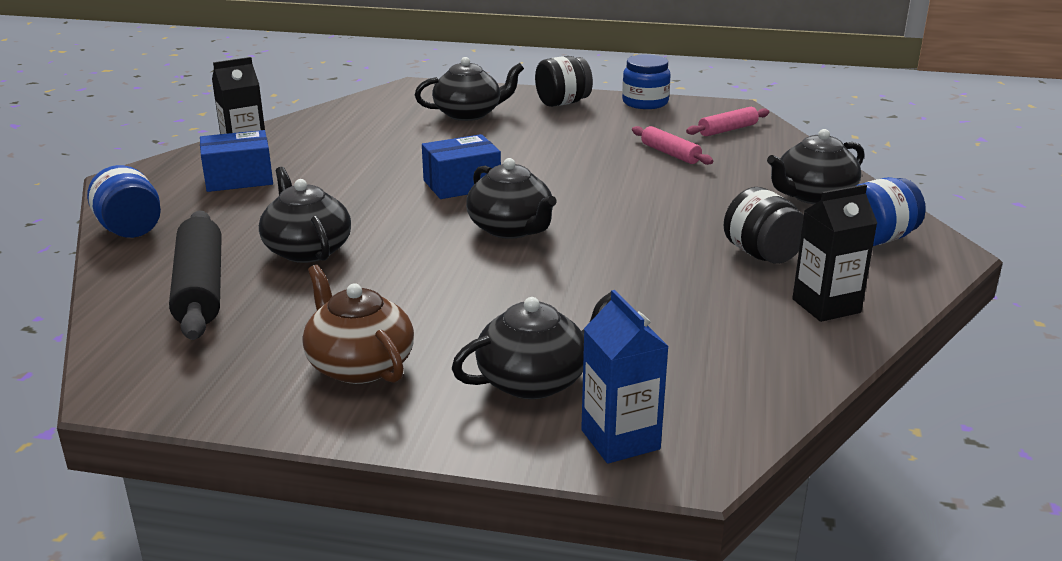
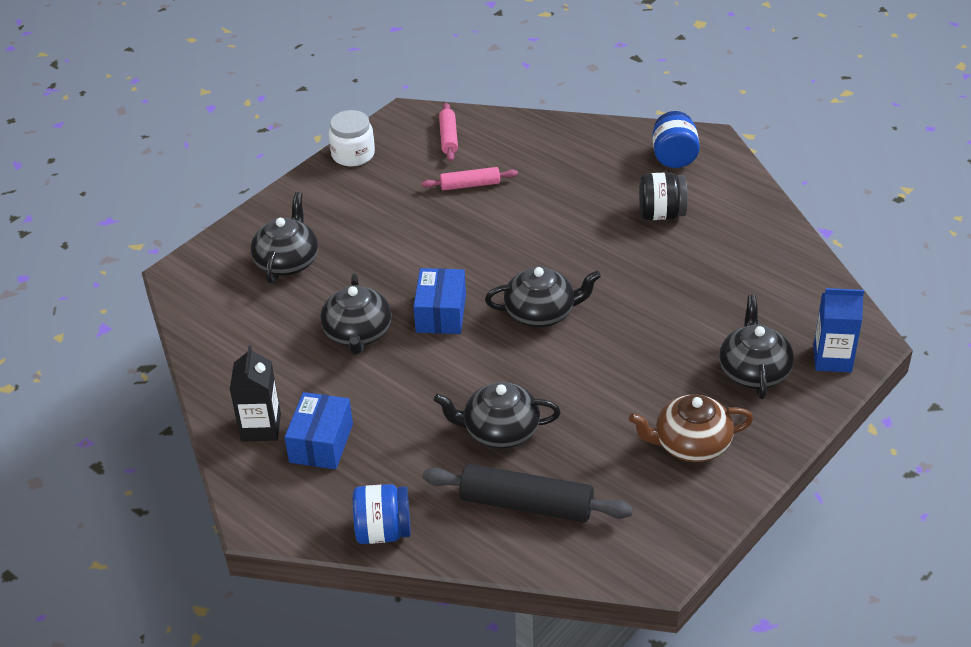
camera: 60 degrees left, 15 degrees up
black jar [535,56,593,107] -> none
blue jar [622,54,671,109] -> white jar [329,110,375,166]
black teapot [767,129,864,204] -> black teapot moved to [320,273,392,355]
black carton [792,184,877,322] -> none

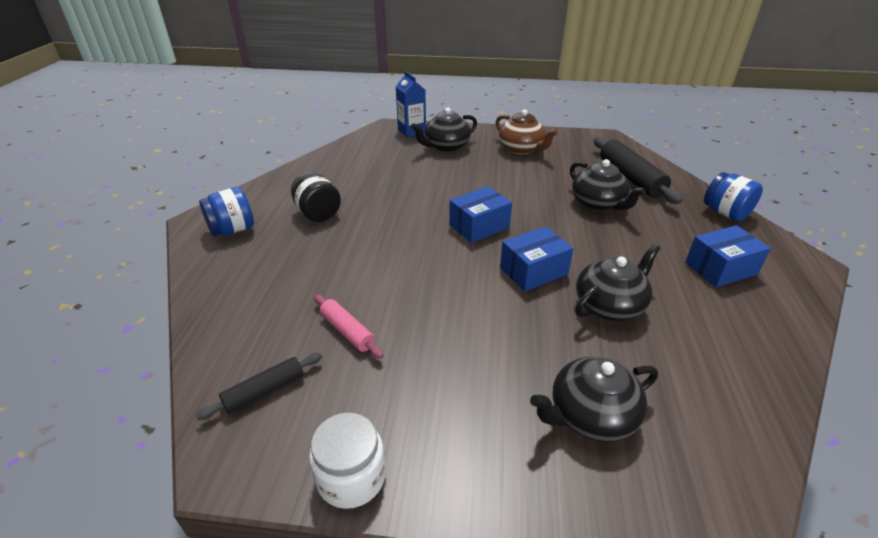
camera: 125 degrees left, 5 degrees down
black carton [230,346,281,442] -> none
pink rolling pin [439,103,458,161] -> black rolling pin [195,353,322,420]
black teapot [485,266,601,328] -> blue box [449,186,512,243]

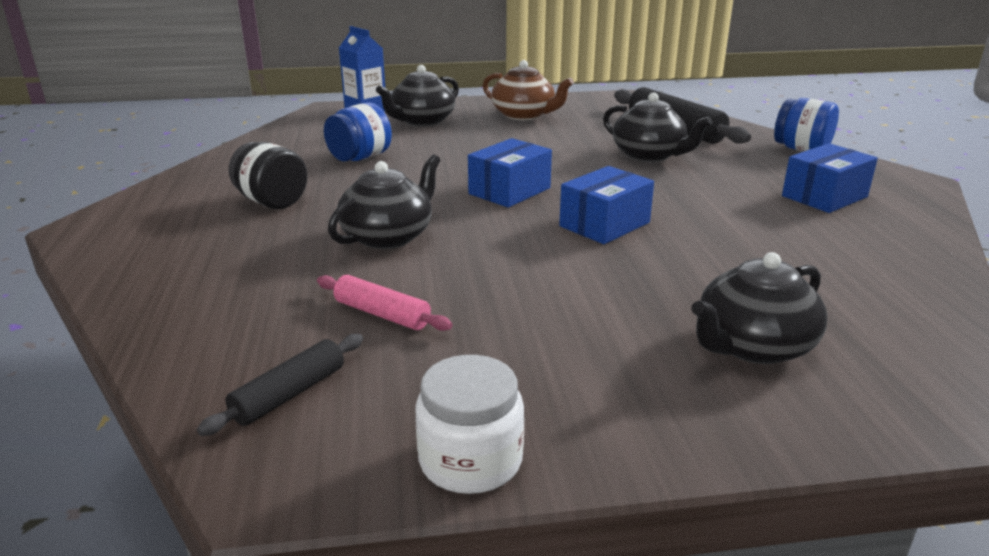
camera: 15 degrees left, 10 degrees down
blue jar [199,187,254,236] -> blue jar moved to [324,102,392,161]
black teapot [575,244,660,321] -> black teapot moved to [328,154,440,249]

